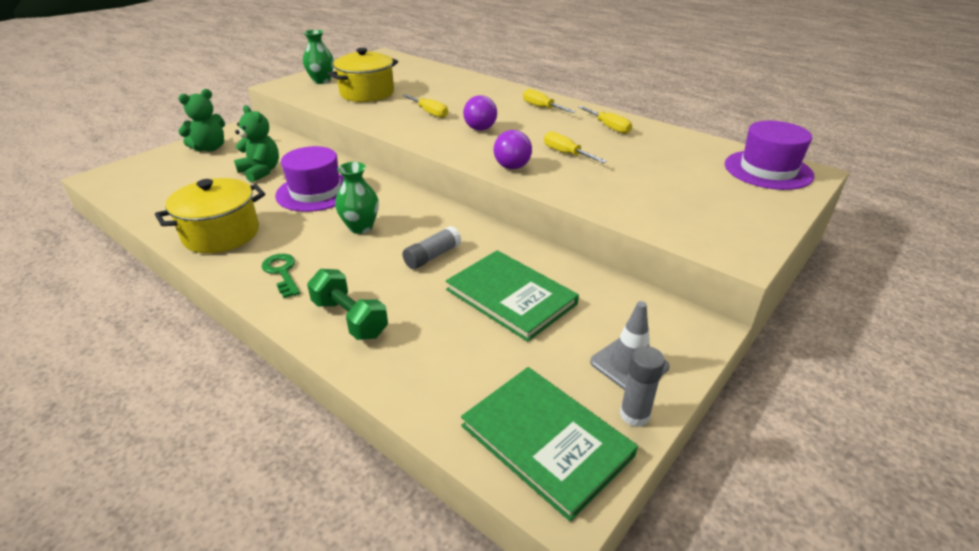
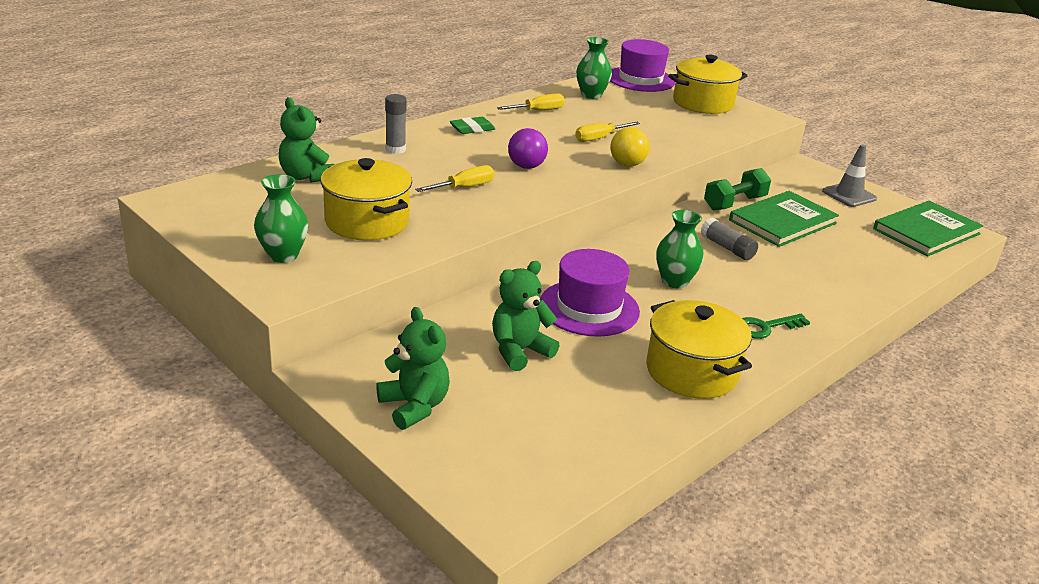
camera: 85 degrees left, 5 degrees down
green dumbbell [307,269,388,340] -> green dumbbell moved to [704,168,771,211]
purple ball [494,130,532,169] -> yellow ball [610,127,650,167]
yellow screwdriver [523,89,575,113] -> green eraser [450,117,495,134]
grey glue stick [620,346,665,427] -> grey glue stick moved to [385,94,407,154]
none -> green teddy bear [279,97,335,182]
none -> green vase [576,37,612,99]
none -> yellow pot [668,55,747,114]

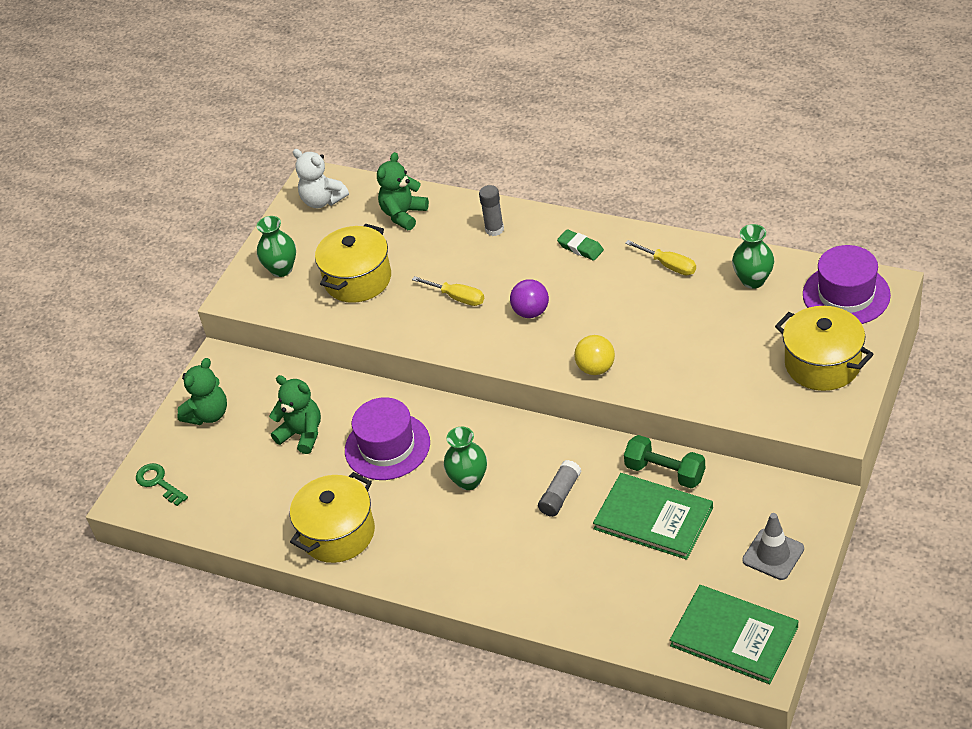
camera: 75 degrees right, 15 degrees up
yellow screwdriver [575,122,640,142] -> none
green key [742,314,810,339] -> green key moved to [136,463,188,506]
none -> white teddy bear [293,149,349,208]

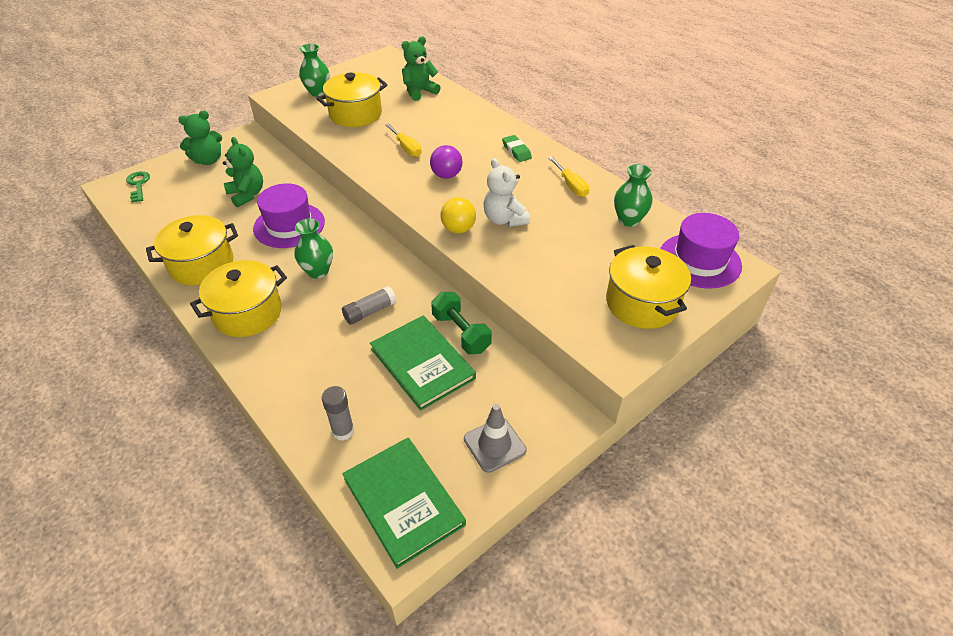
camera: 20 degrees right, 0 degrees up
white teddy bear [293,149,349,208] -> white teddy bear moved to [484,158,530,227]
grey glue stick [479,185,504,236] -> grey glue stick moved to [322,386,355,441]
none -> yellow pot [190,260,287,337]

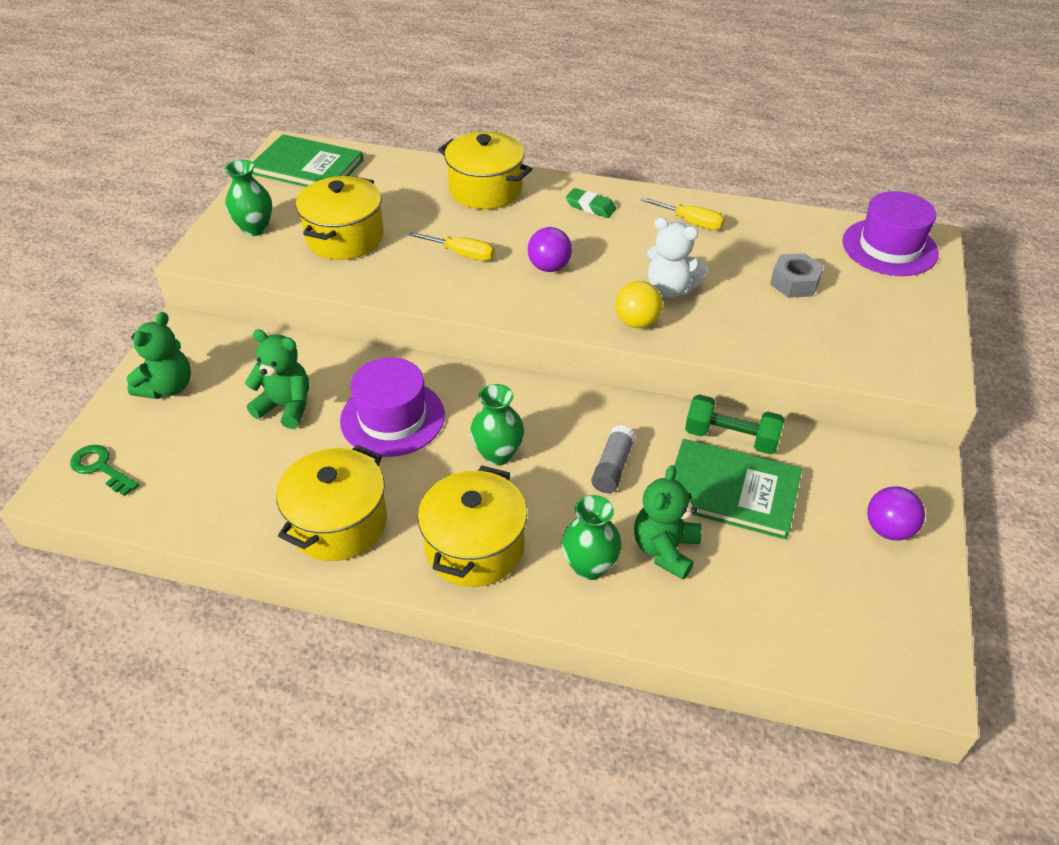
camera: 35 degrees left, 0 degrees up
grey glue stick [322,386,355,441] -> none
green book [342,438,466,569] -> green book moved to [252,134,363,187]
green teddy bear [402,36,441,101] -> green teddy bear moved to [634,465,702,580]
grey traffic cone [464,404,526,473] -> purple ball [867,486,925,541]
yellow pot [606,245,691,329] -> yellow pot moved to [438,131,532,209]
green vase [614,164,653,227] -> green vase moved to [562,495,622,580]
none -> grey nut [770,253,824,298]

